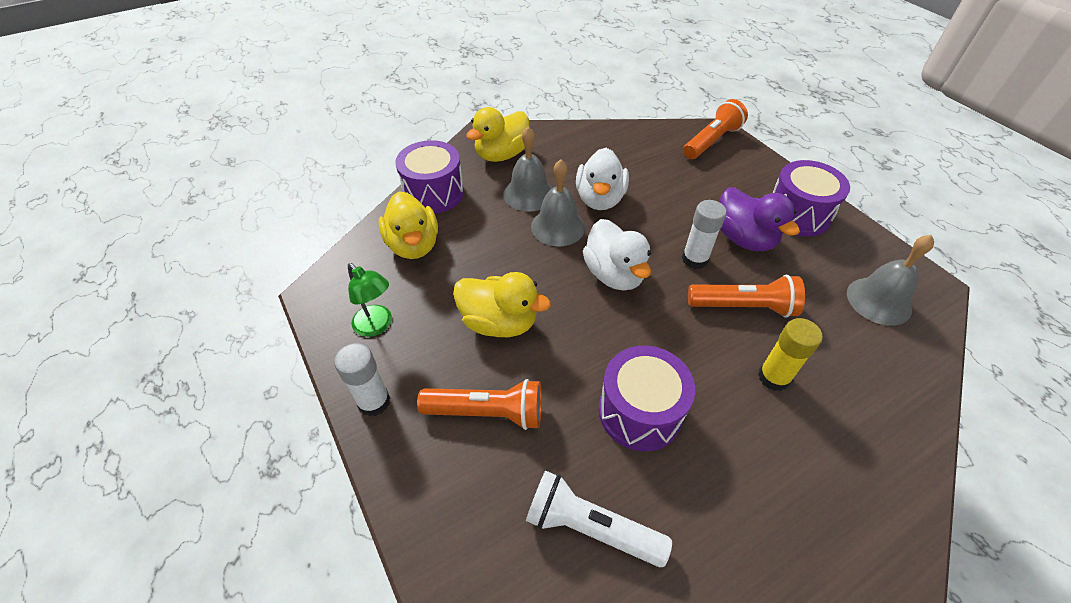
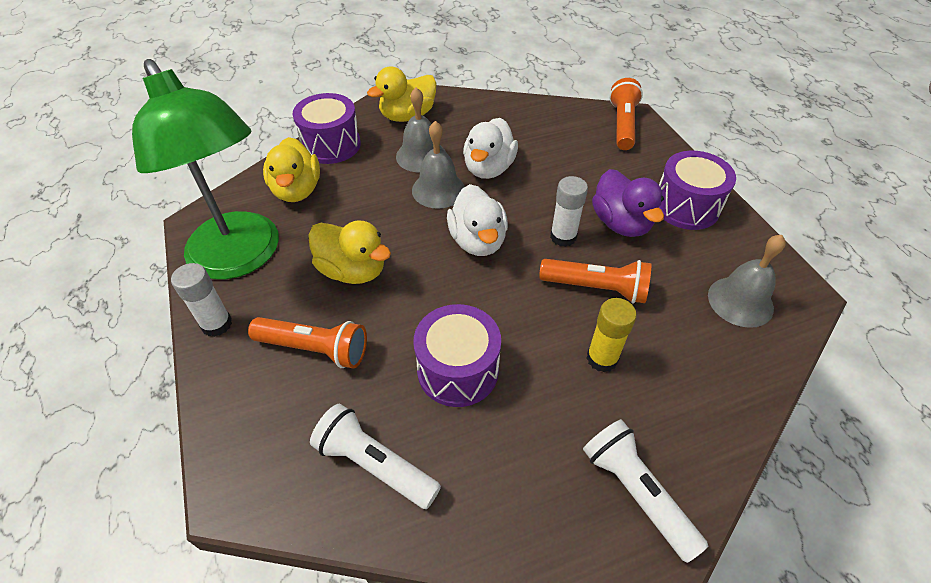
camera: 10 degrees right, 0 degrees up
green lamp [348,263,392,337] -> green lamp [132,59,279,280], size x2.48
orange flashlight [683,99,748,159] -> orange flashlight turned 45 degrees counterclockwise [609,78,643,150]
none -> white flashlight [583,419,708,563]

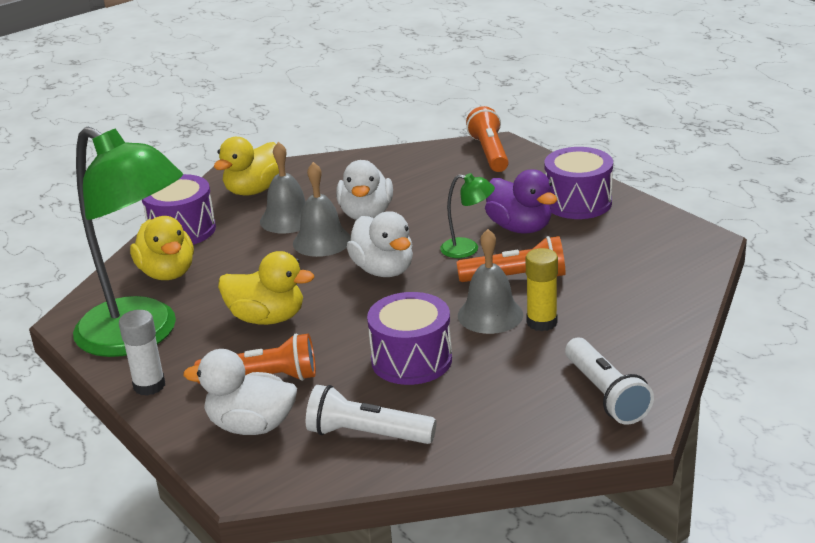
camera: 15 degrees left, 20 degrees down
white glue stick [550,176,588,247] -> green lamp [440,173,495,258]
white flashlight [583,419,708,563] -> white flashlight turned 150 degrees counterclockwise [565,338,654,425]
grey bell [708,235,786,328] -> grey bell moved to [458,229,523,334]
none -> white duck [183,349,297,435]

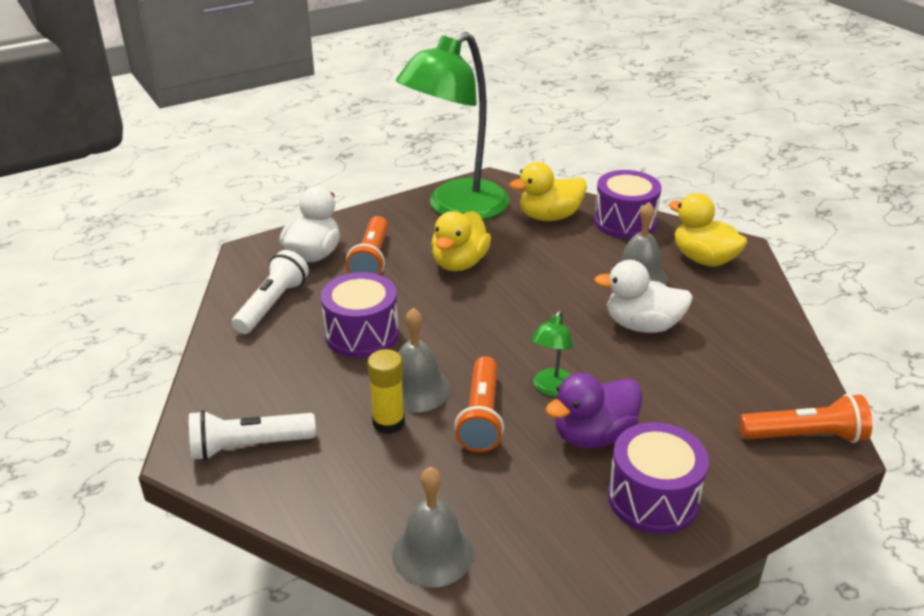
camera: 95 degrees right, 5 degrees up
white glue stick [119,310,165,396] -> none
grey bell [293,162,351,257] -> grey bell moved to [392,467,474,588]
white duck [347,211,413,277] -> none

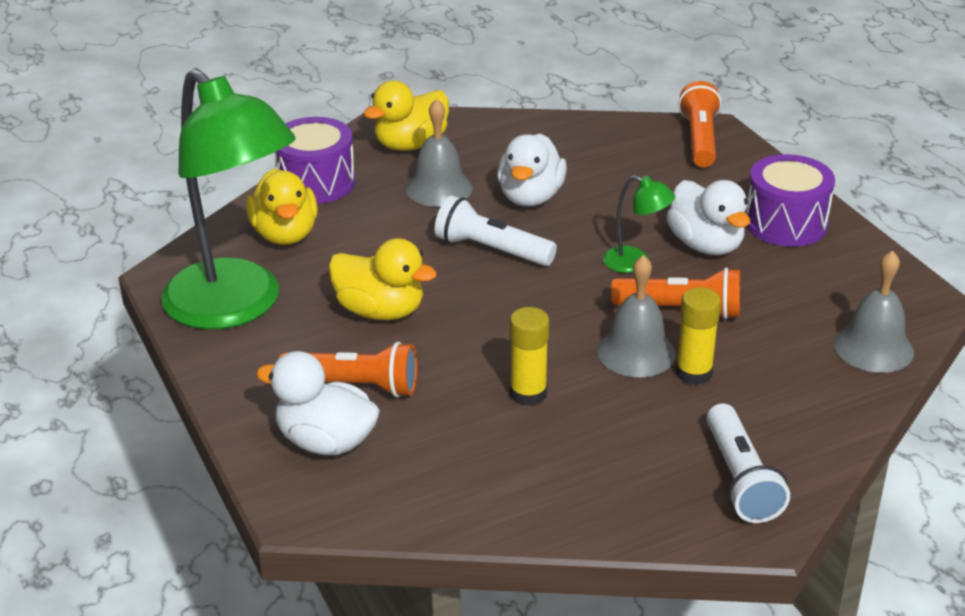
camera: 85 degrees left, 0 degrees up
white flashlight [232,250,309,334] -> white flashlight moved to [435,195,557,266]
purple drum [321,272,399,358] -> yellow glue stick [510,307,549,406]
purple duck [545,373,642,448] -> white duck [666,180,750,255]

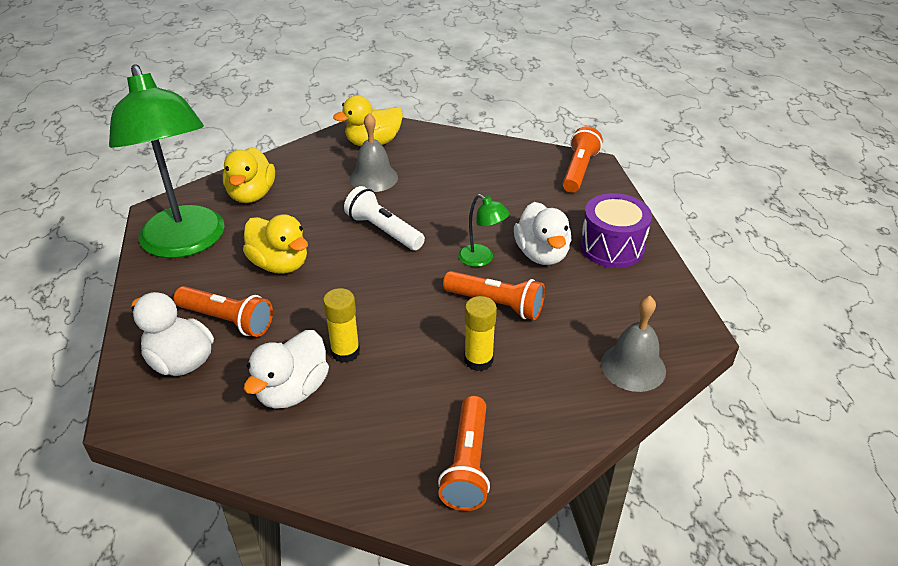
camera: 15 degrees right, 5 degrees up
purple drum [275,117,355,204] -> none
white duck [497,133,567,206] -> white duck moved to [244,330,329,409]
grey bell [597,255,676,377] -> none
white flashlight [707,403,790,523] -> orange flashlight [438,396,490,511]

